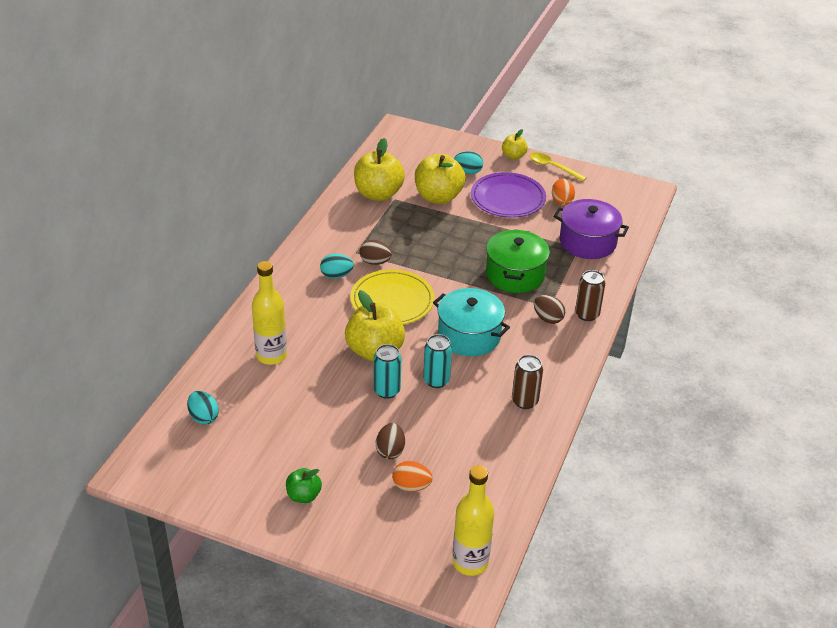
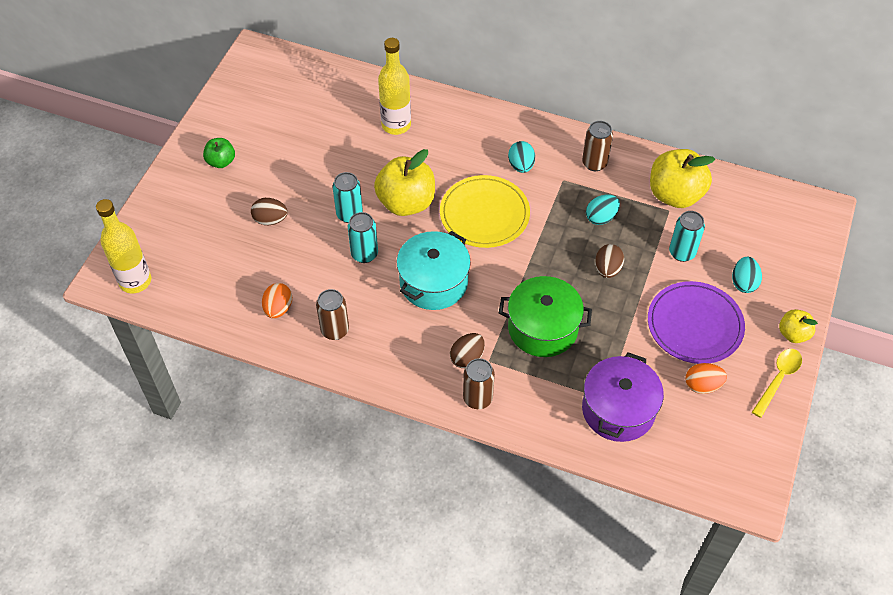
camera: 90 degrees right, 15 degrees up
turquoise egg [187,391,219,424] -> turquoise egg moved to [586,195,620,225]
brown egg [359,240,392,265] -> brown egg moved to [595,244,624,278]
orange egg [392,461,433,492] -> orange egg moved to [262,283,292,319]
yellow apple [415,154,466,204] -> turquoise can [669,211,705,262]
none -> brown can [582,121,613,171]

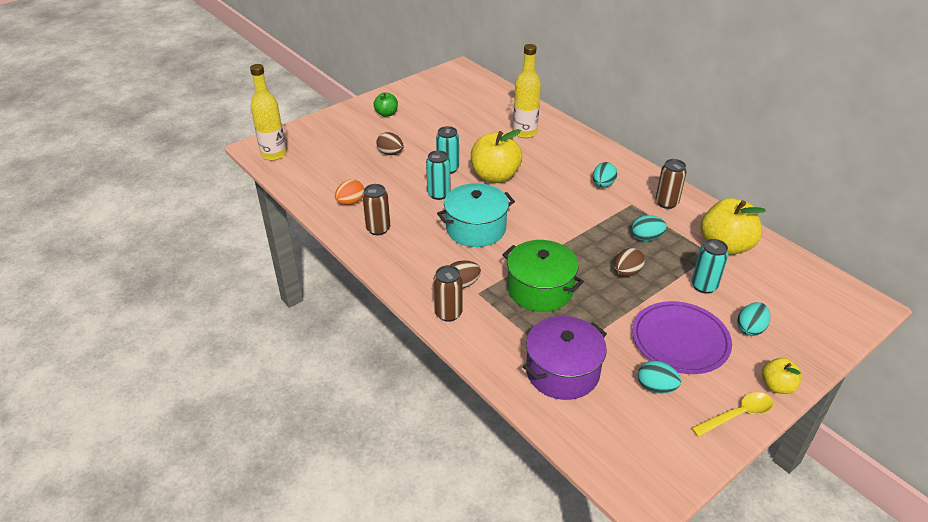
camera: 30 degrees right, 15 degrees down
yellow plate [440,175,530,248] -> none
orange egg [685,363,727,394] -> turquoise egg [638,361,681,394]

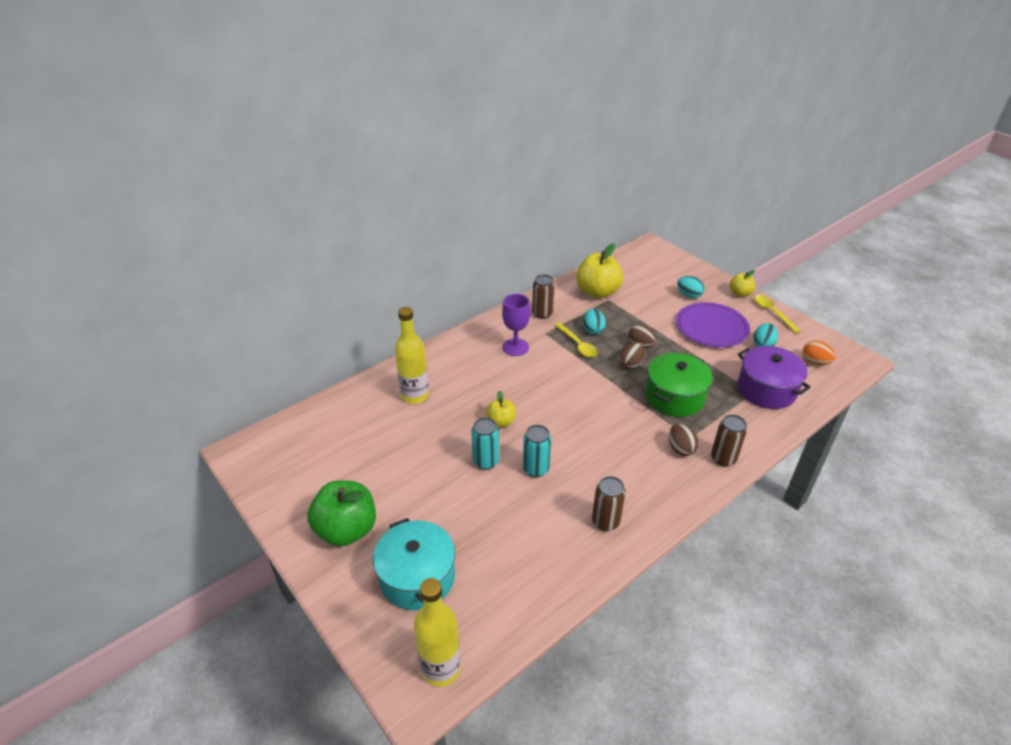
camera: 90 degrees left, 0 degrees up
orange egg [335,179,364,205] -> orange egg moved to [803,340,836,365]
green apple [373,92,398,117] -> green apple [307,480,376,546], size x1.88
brown egg [376,132,403,155] -> brown egg moved to [619,342,645,369]
turquoise pot [437,183,515,247] -> turquoise pot moved to [373,518,455,610]
yellow apple [471,129,522,183] -> yellow apple [486,391,516,427], size x0.53
turquoise egg [593,162,617,188] -> purple goblet [502,294,530,356]
turquoise can [692,239,729,294] -> none
none -> yellow spoon [554,322,598,358]

